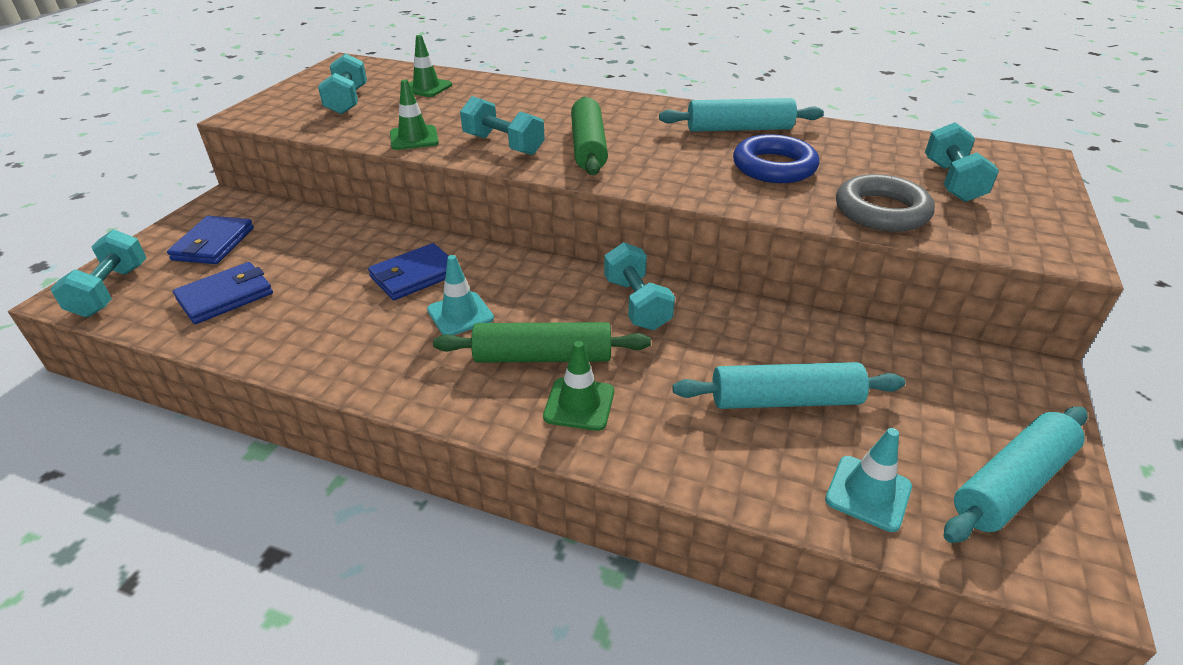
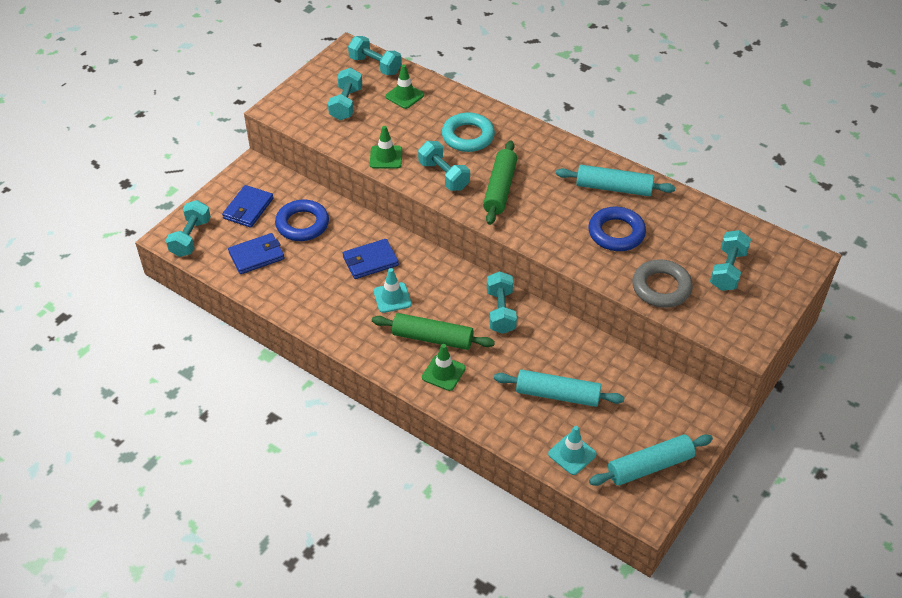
camera: 15 degrees right, 10 degrees up
none -> blue ring [275,200,329,241]
none -> turquoise dumbbell [348,36,402,75]
none -> turquoise ring [442,112,495,152]

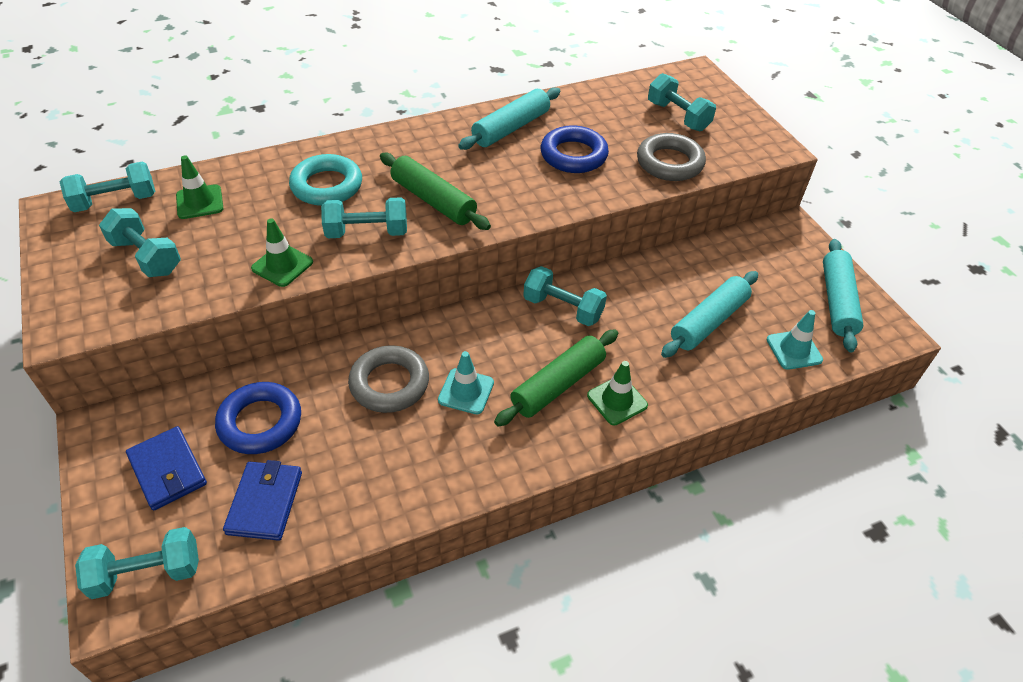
camera: 60 degrees left, 0 degrees up
turquoise dumbbell [166,200,211,257] -> turquoise dumbbell turned 60 degrees counterclockwise [75,527,199,599]
blue wallet [343,239,399,279] -> grey ring [348,346,429,413]

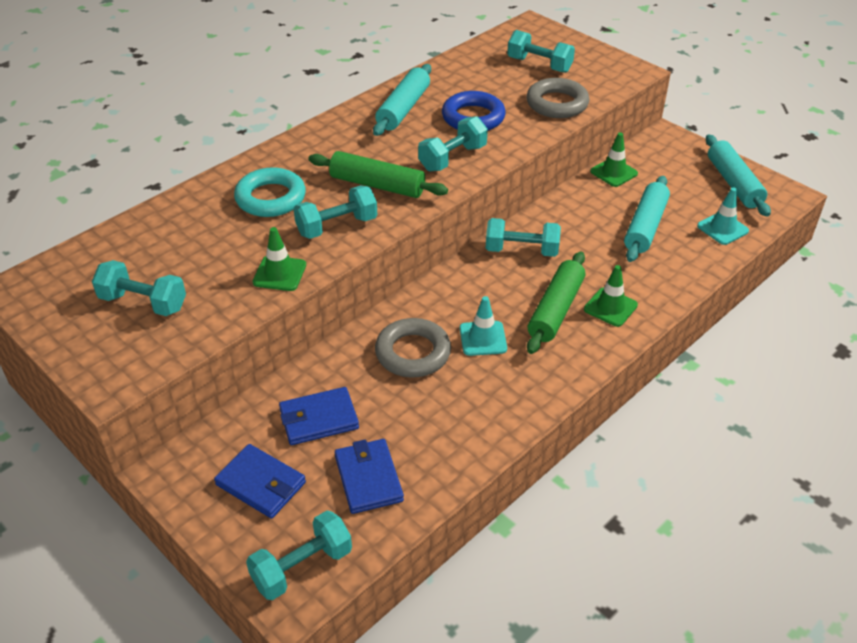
camera: 20 degrees left, 5 degrees down
turquoise dumbbell [59,162,155,212] -> turquoise dumbbell moved to [418,116,488,171]
green traffic cone [176,155,223,219] -> green traffic cone moved to [590,133,638,187]
blue ring [215,382,301,454] -> blue wallet [279,387,359,445]

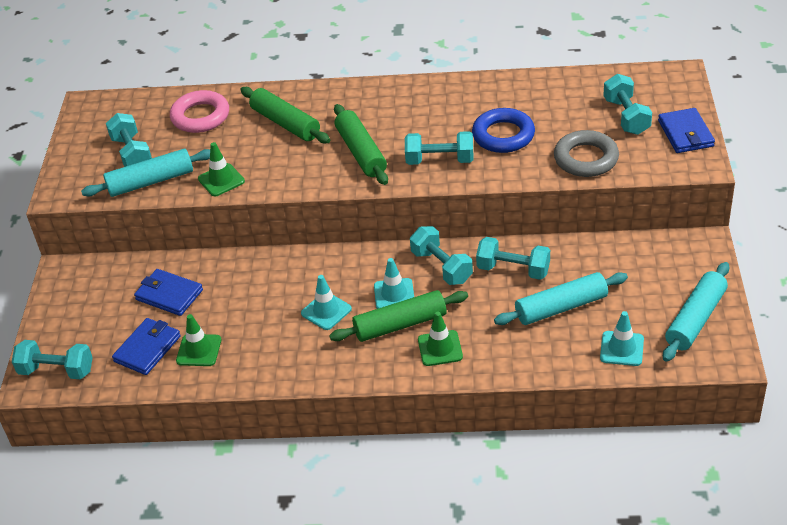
camera: 50 degrees right, 0 degrees up
blue wallet [214,444,306,519] -> blue wallet moved to [658,108,715,153]
turquoise ring [234,167,306,217] -> green rolling pin [240,87,330,143]
turquoise dumbbell [293,185,377,239] -> turquoise dumbbell moved to [476,237,550,280]
turquoise rolling pin [373,64,431,136] -> turquoise rolling pin moved to [81,149,210,197]
grey ring [375,318,451,377] -> none
green traffic cone [590,133,638,187] -> green traffic cone moved to [176,314,221,366]
none -> pink ring [170,90,229,133]
none -> turquoise traffic cone [374,258,414,309]

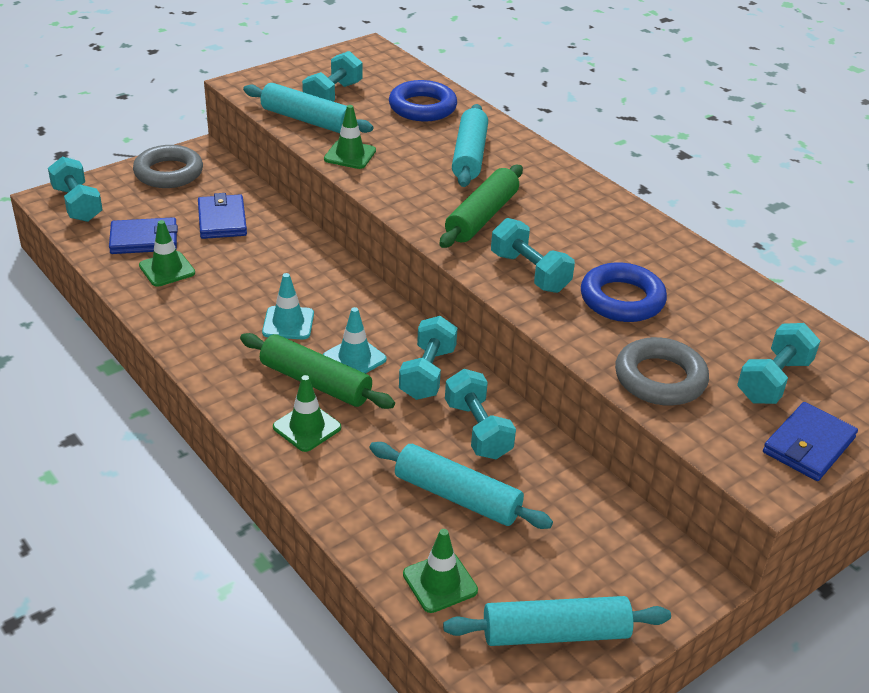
camera: 45 degrees right, 5 degrees down
pink ring [170,90,229,133] -> blue ring [389,80,457,121]
green rolling pin [240,87,330,143] -> turquoise rolling pin [452,104,488,187]
turquoise traffic cone [600,311,644,366] -> green traffic cone [403,529,478,613]
none -> grey ring [133,145,203,188]

